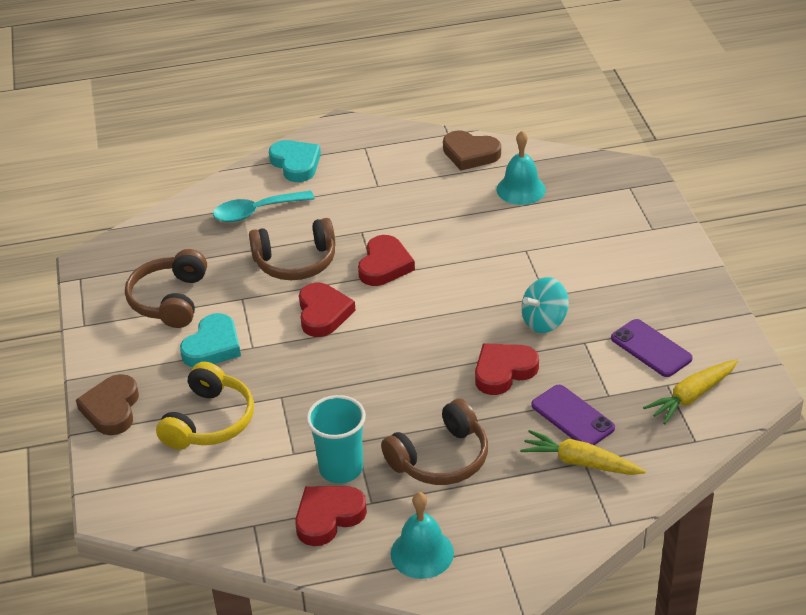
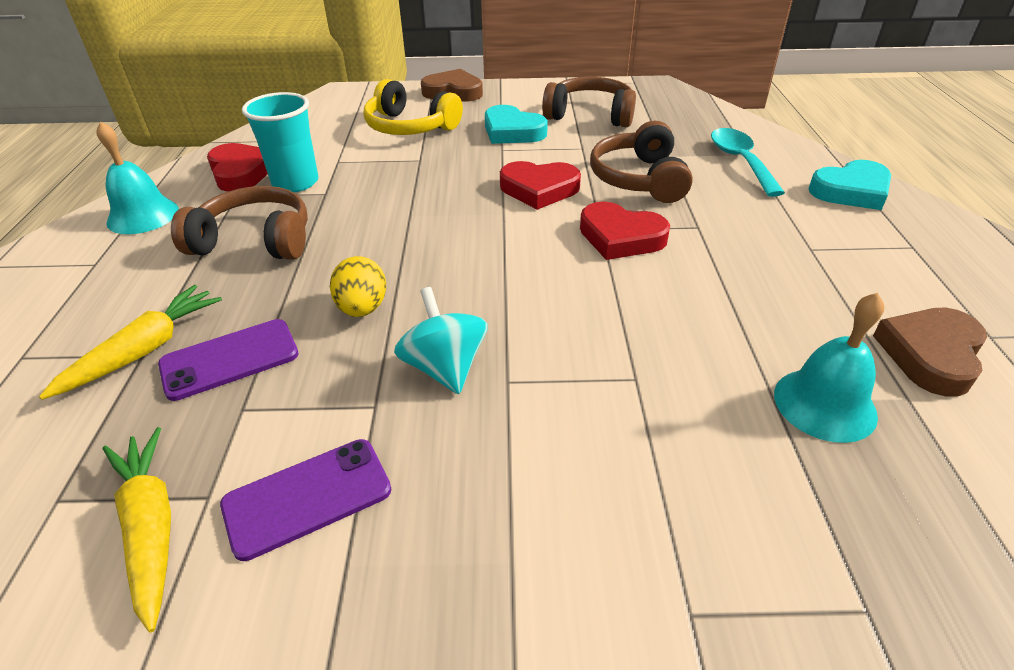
camera: 100 degrees right, 0 degrees up
brown headphones [381,399,488,485] -> brown headphones turned 120 degrees clockwise [171,186,308,260]
red heart [475,343,539,395] -> yellow egg [330,256,386,317]

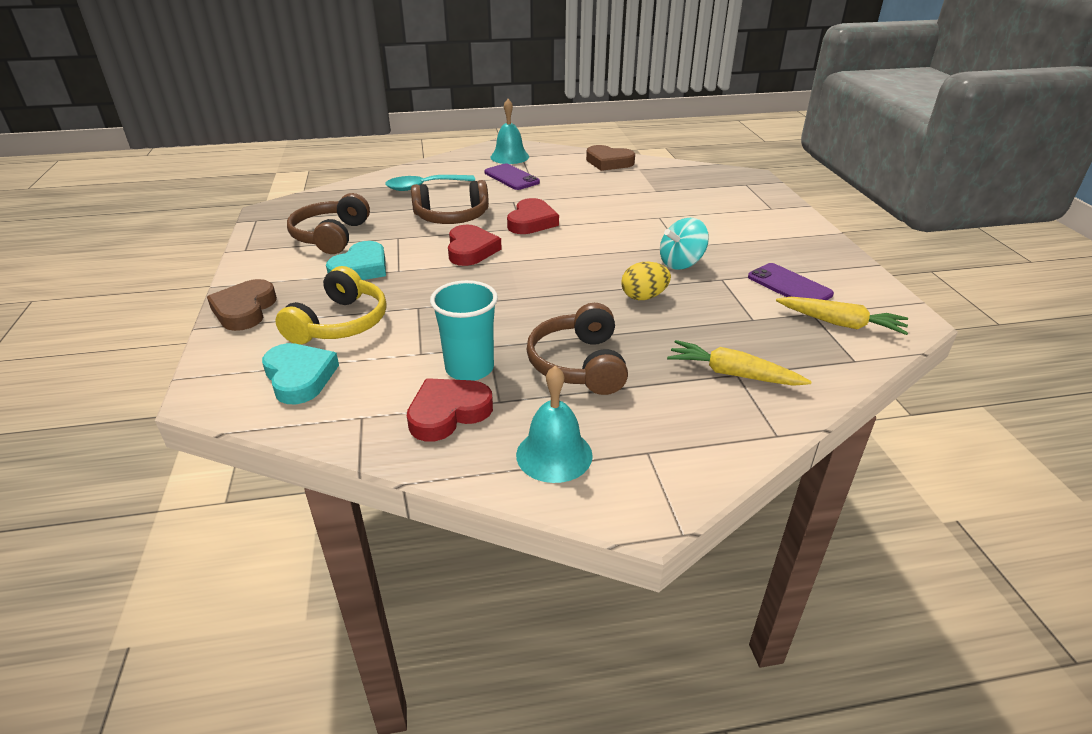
camera: 100 degrees left, 5 degrees down
yellow carrot [103,427,171,632] -> yellow carrot turned 120 degrees counterclockwise [776,297,908,335]
purple phone [158,319,298,401] -> purple phone moved to [484,163,540,190]
turquoise bell [774,293,884,443] -> turquoise bell moved to [490,99,529,164]
turquoise heart [808,160,891,210] -> turquoise heart moved to [262,343,339,404]

